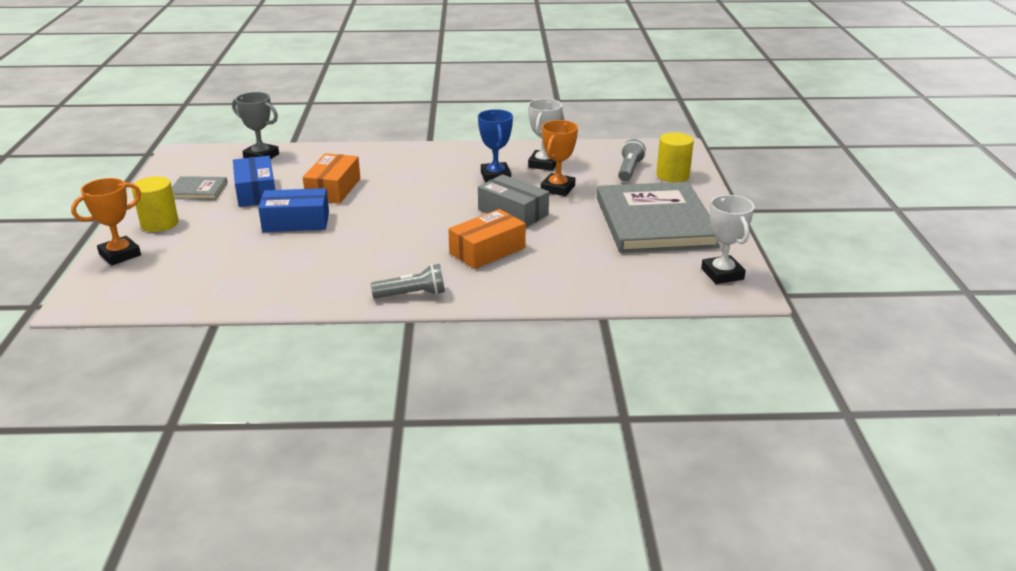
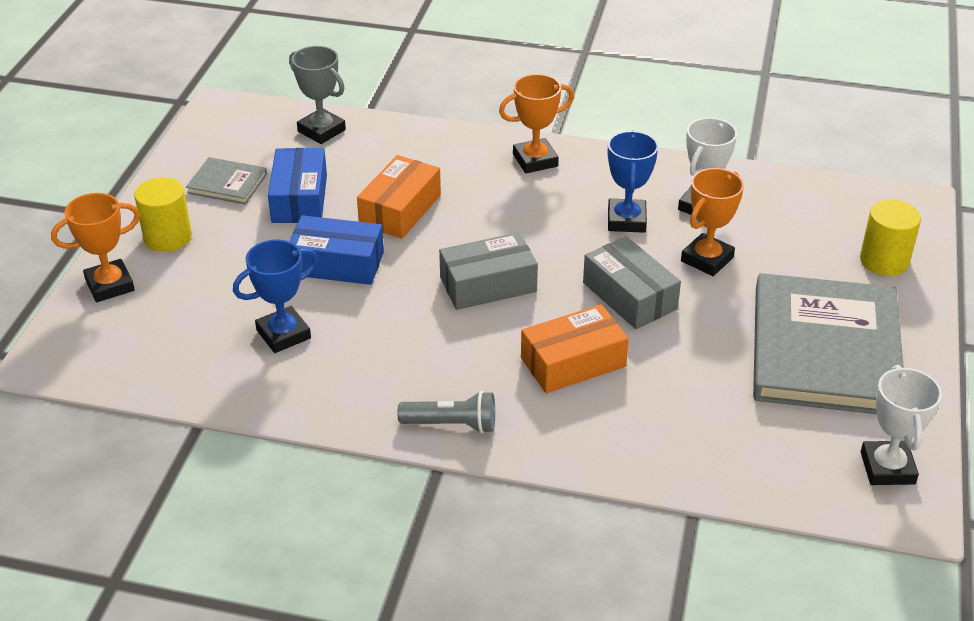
camera: 15 degrees right, 10 degrees up
grey flashlight [618,139,646,181] -> none
none -> blue trophy [233,240,318,353]
none -> grey box [439,232,538,310]
none -> orange trophy [499,74,574,173]

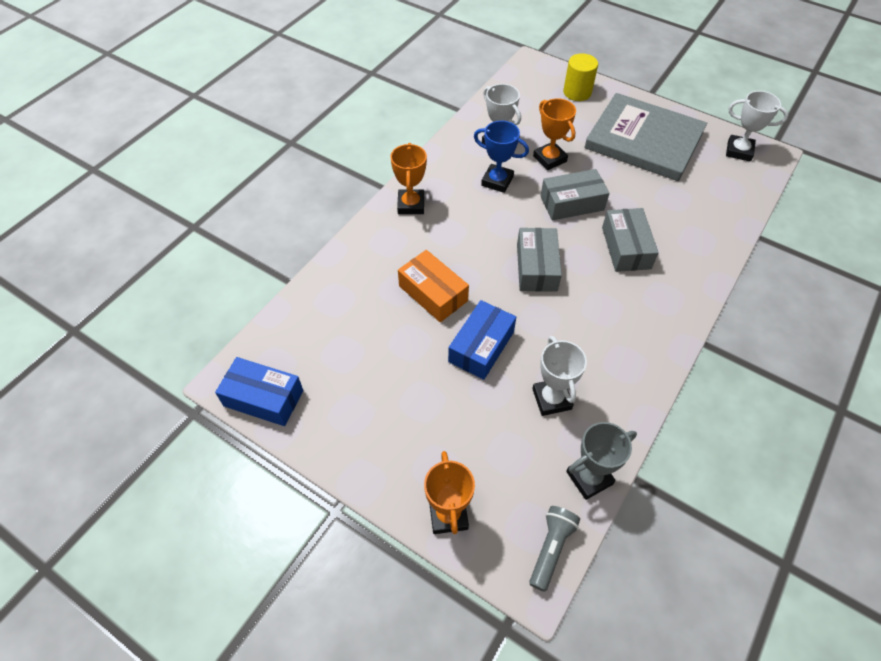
camera: 70 degrees left, 15 degrees up
yellow cylinder [134,177,192,252] -> none
grey book [186,157,267,205] -> none
blue trophy [233,240,318,353] -> white trophy [532,336,587,416]
blue box [268,148,327,223] -> blue box moved to [215,357,303,426]
grey trophy [289,46,346,144] -> grey trophy moved to [566,422,637,500]
grey flashlight [397,391,495,433] -> grey flashlight moved to [529,506,580,592]
orange box [521,304,629,393] -> grey box [602,208,659,272]

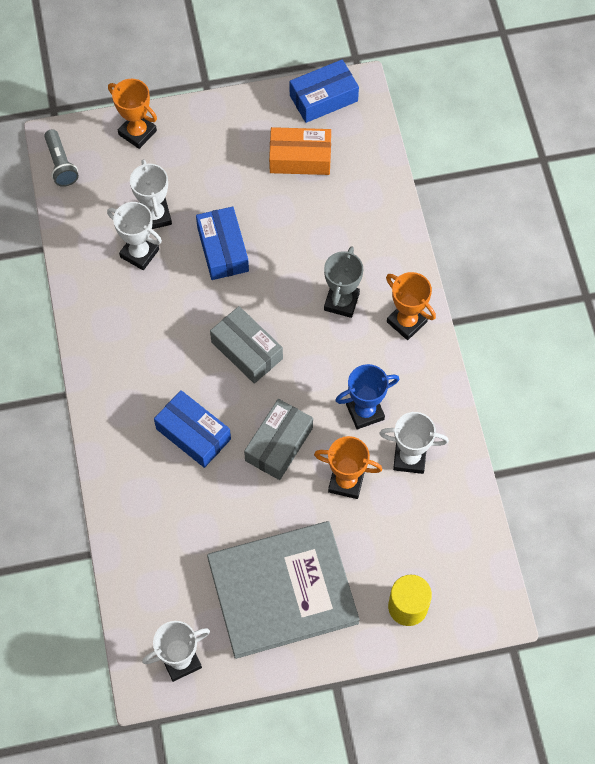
camera: 135 degrees right, 10 degrees up
orange box [398,250,469,322] -> orange box moved to [269,127,331,175]
grey trophy [566,422,637,500] -> grey trophy moved to [324,246,363,318]
grey box [602,208,659,272] -> blue box [154,390,231,468]
none -> white trophy [130,159,172,229]

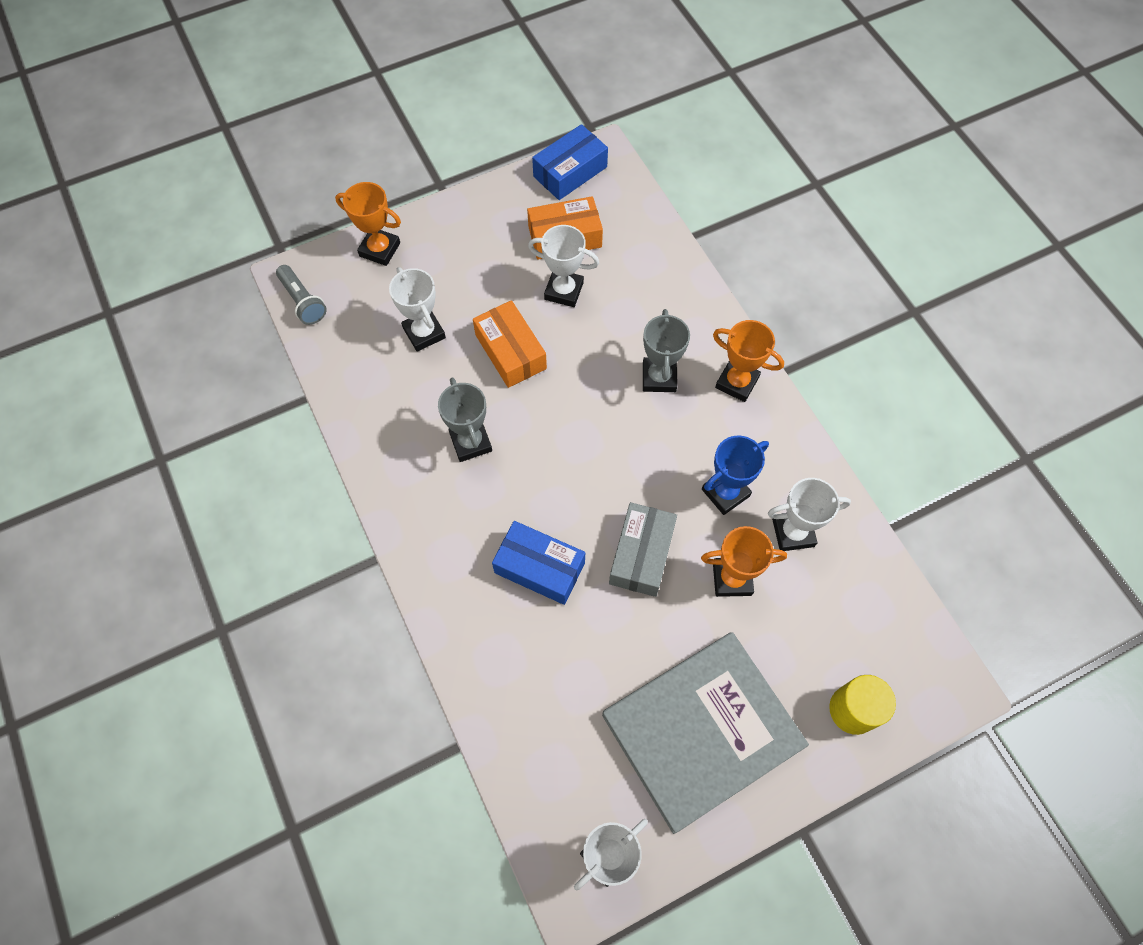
camera: 15 degrees left, 0 degrees up
white trophy [107,202,162,270] -> white trophy moved to [528,225,599,307]
blue box [196,206,249,280] -> orange box [473,300,547,388]
grey box [210,306,283,384] -> none
none -> grey trophy [438,377,492,462]

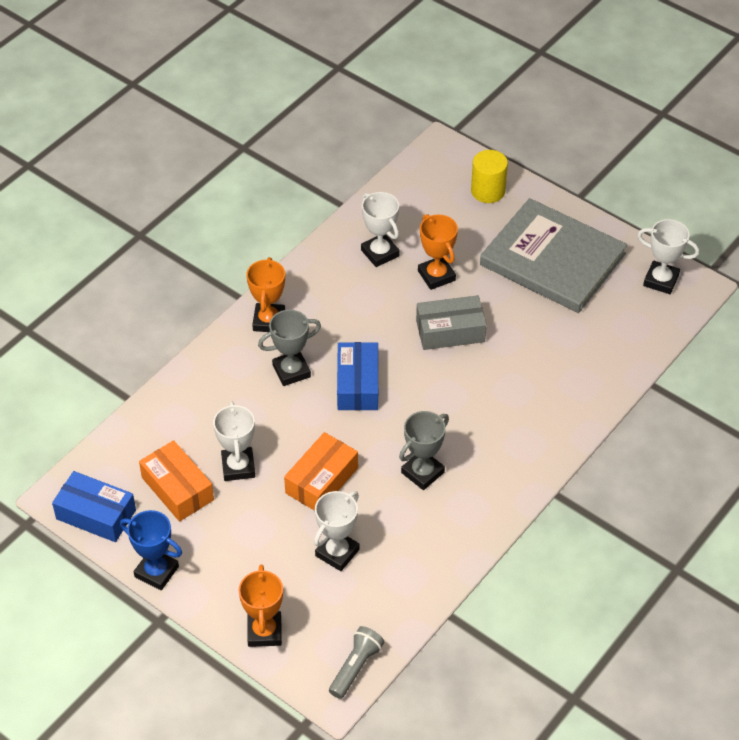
camera: 115 degrees left, 15 degrees down
blue box [492,521,585,605] -> blue box moved to [337,342,378,410]
blue trophy [702,435,769,515] -> blue trophy moved to [120,510,182,590]

